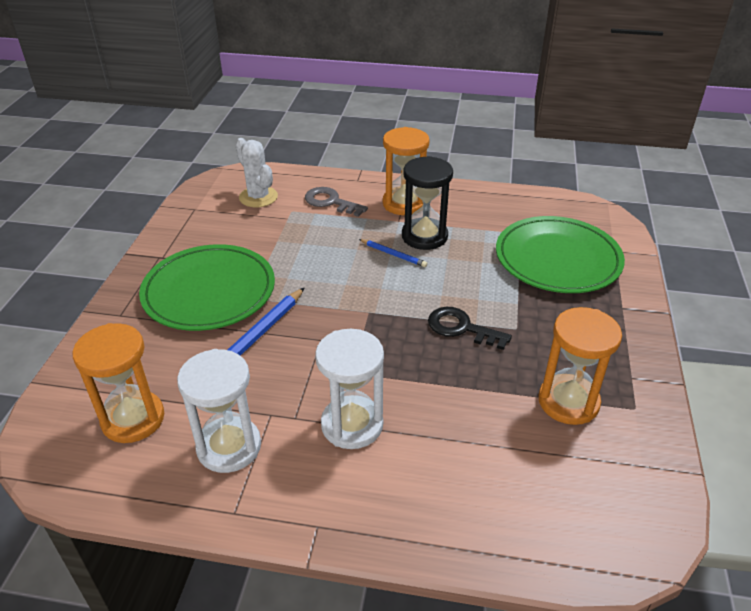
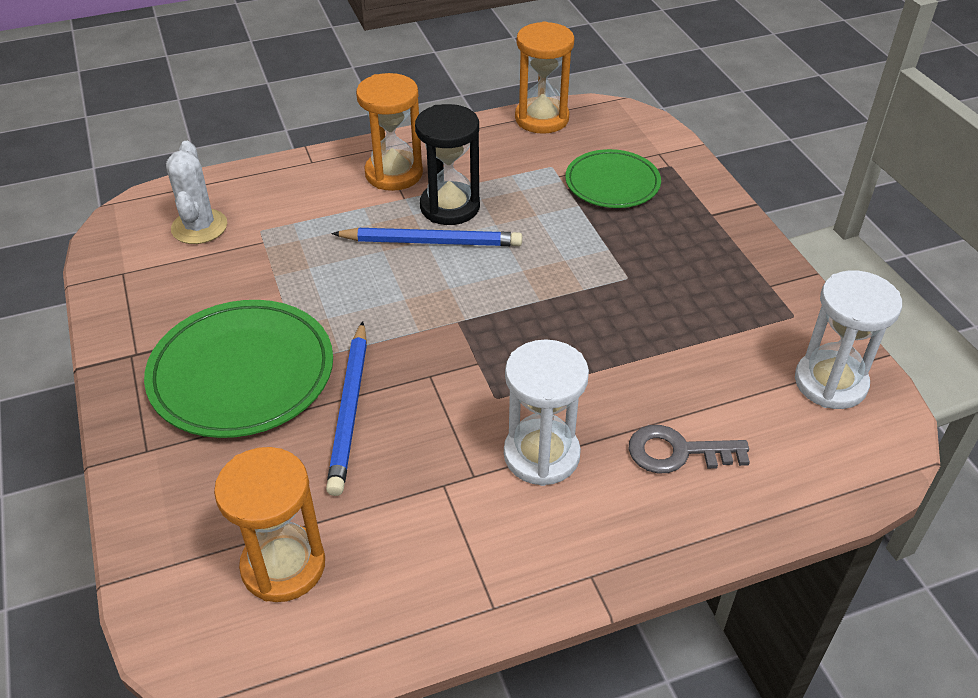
camera: 30 degrees left, 5 degrees up
white hourglass [177,349,261,473] -> white hourglass moved to [795,270,902,409]
white cactus [235,138,278,207] -> white cactus turned 60 degrees clockwise [166,141,227,244]
grey key [305,187,368,217] -> grey key moved to [629,425,750,474]
blue pencil [359,239,427,267] -> blue pencil [331,228,522,246], size x1.84
black key [428,307,512,350] -> none
green plate [496,216,625,293] -> green plate [565,149,661,208], size x0.63
orange hourglass [539,307,622,425] -> orange hourglass moved to [515,21,574,134]

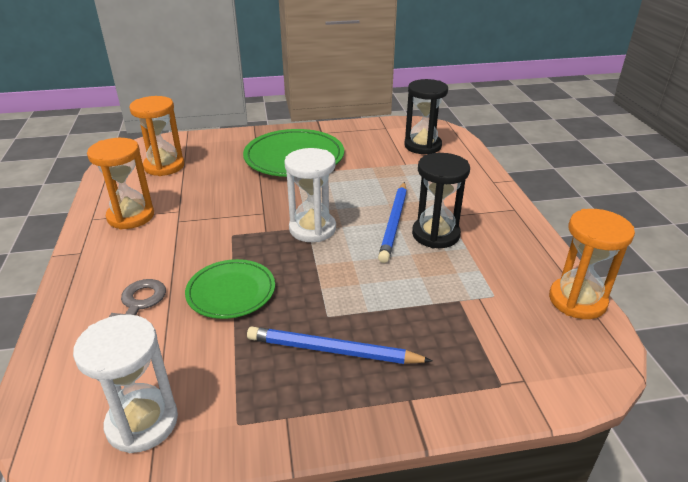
camera: 100 degrees right, 10 degrees down
white cactus [166,141,227,244] -> black hourglass [404,79,448,154]
blue pencil [326,321,367,496] -> blue pencil moved to [247,327,432,364]
orange hourglass [356,73,423,191] -> orange hourglass moved to [87,138,154,229]
white hourglass [504,339,589,486] -> white hourglass moved to [284,148,336,242]
green plate [565,149,661,208] -> green plate moved to [185,259,275,319]

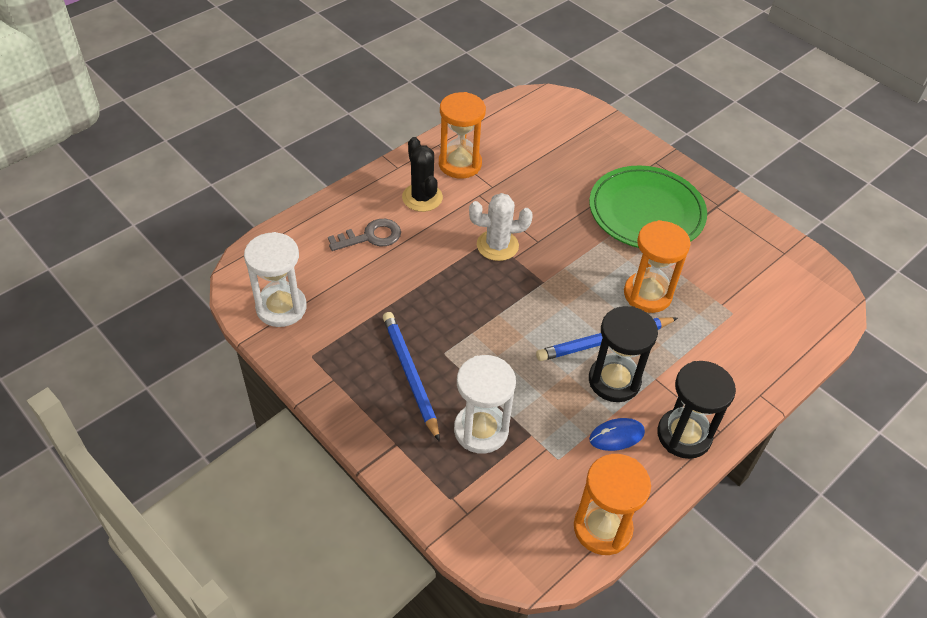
camera: 55 degrees right, 15 degrees up
orange hourglass [129,96,185,176] -> orange hourglass moved to [624,220,690,313]
green plate [185,259,275,319] -> none
white hourglass [284,148,336,242] -> white hourglass moved to [454,355,516,454]
black hourglass [404,79,448,154] -> black hourglass moved to [657,361,736,459]
none -> black cactus [402,137,443,212]
none -> white cactus [469,193,533,261]
none -> blue mouse [589,418,645,451]

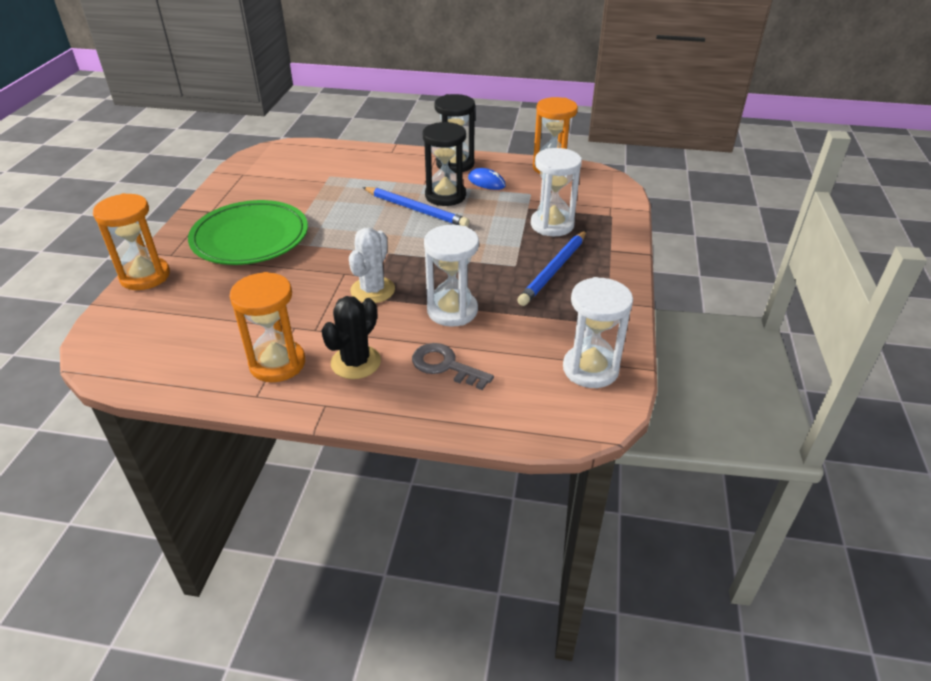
camera: 125 degrees left, 10 degrees down
white cactus [469,193,533,261] -> white cactus turned 60 degrees clockwise [349,228,395,303]
orange hourglass [624,220,690,313] -> orange hourglass moved to [93,193,170,290]
none -> white hourglass [424,225,479,327]

